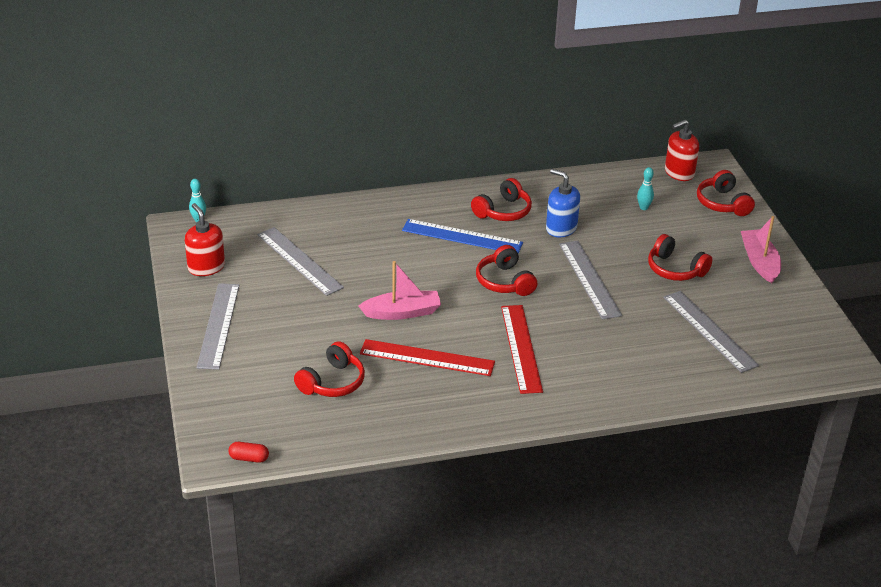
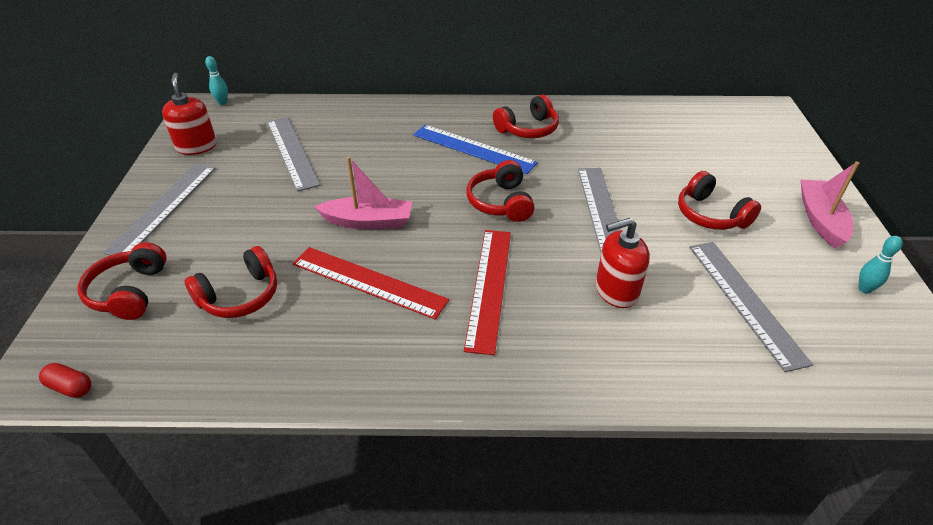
camera: 15 degrees right, 5 degrees up
blue soap dispenser [546,169,580,237] -> none
turquoise bowling pin [637,167,654,210] -> turquoise bowling pin moved to [858,236,903,294]
red soap dispenser [665,120,699,181] -> red soap dispenser moved to [596,218,650,308]
red headphones [697,170,755,216] -> red headphones moved to [78,242,167,320]

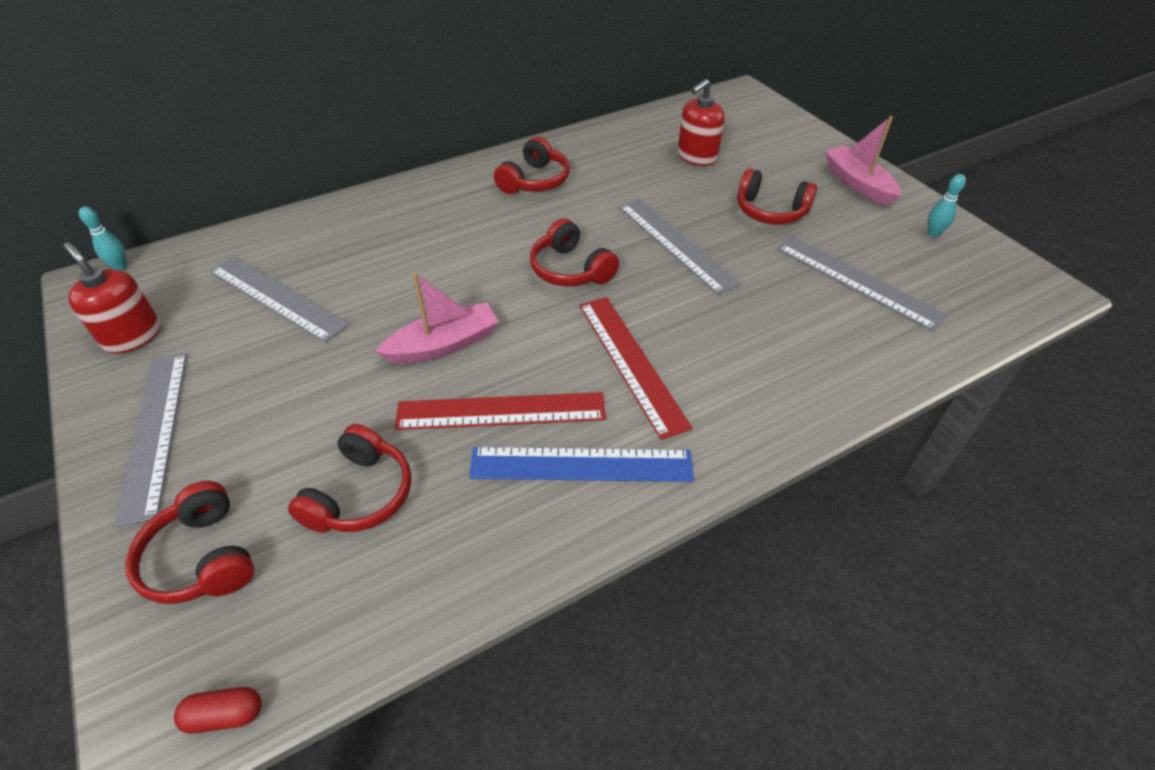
camera: 30 degrees left, 5 degrees up
blue ruler [413,125,538,174] -> blue ruler moved to [469,447,694,482]
red soap dispenser [596,218,650,308] -> red soap dispenser moved to [678,79,724,166]

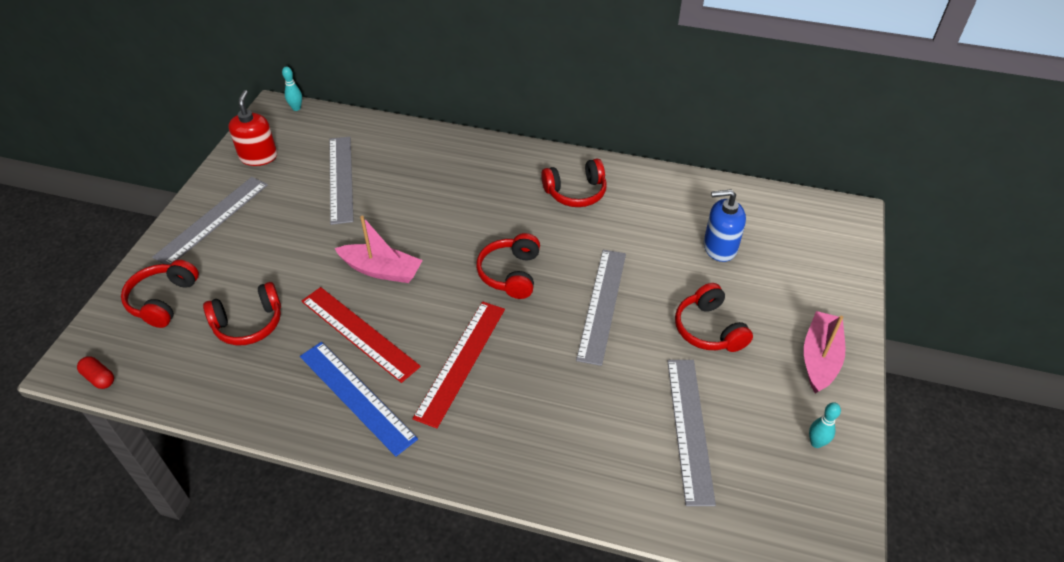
camera: 45 degrees right, 0 degrees up
red soap dispenser [678,79,724,166] -> blue soap dispenser [704,189,746,262]

